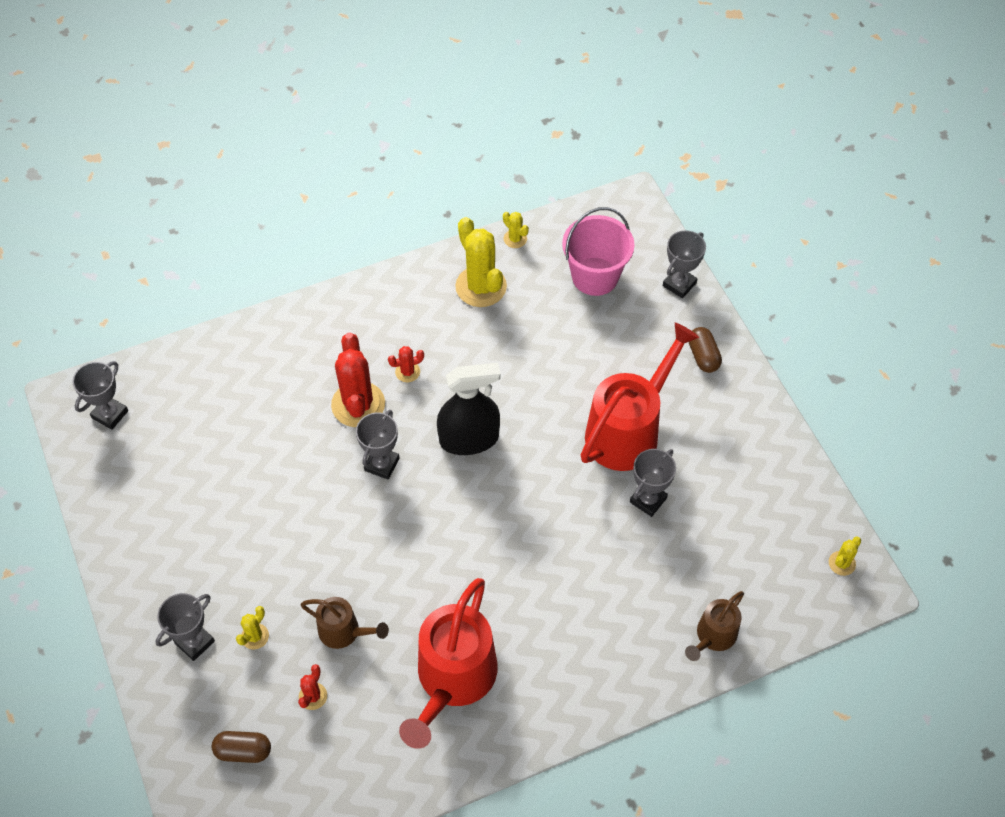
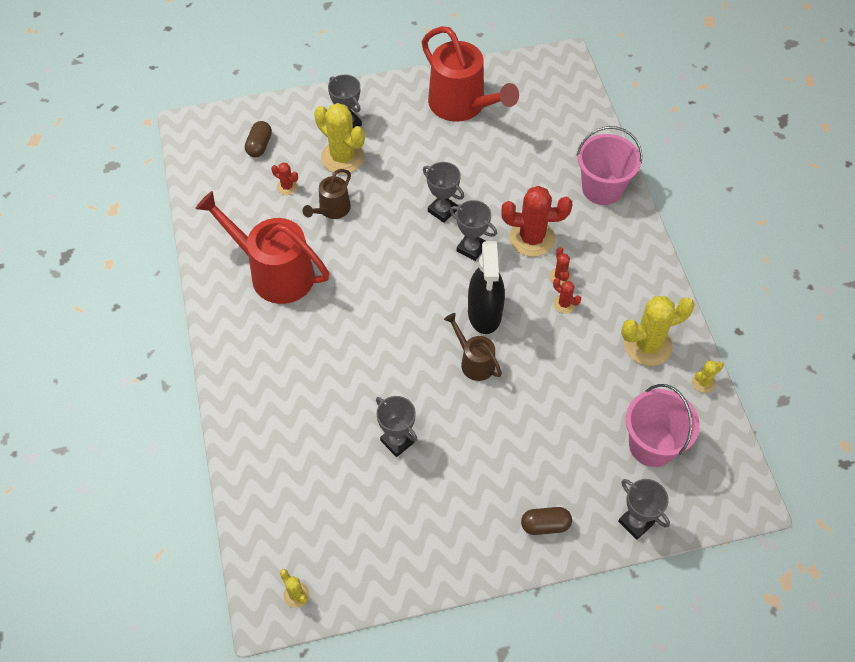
camera: 100 degrees right, 0 degrees up
grey trophy [72,361,128,430] -> grey trophy moved to [423,162,464,223]
yellow cactus [236,606,269,650] -> yellow cactus [314,103,365,174], size x2.12
red watering can [581,323,699,471] -> red watering can moved to [422,26,519,122]
brown watering can [685,591,744,661] -> brown watering can moved to [444,313,502,381]
none -> red cactus [553,278,581,314]
none -> pink bucket [576,126,642,205]

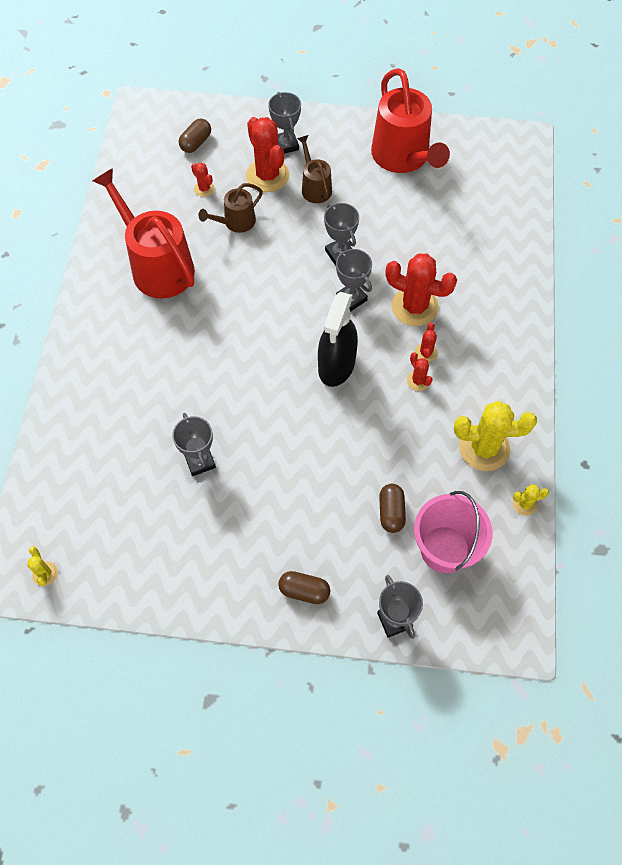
camera: 20 degrees right, 5 degrees up
yellow cactus [314,103,365,174] -> red cactus [246,117,290,192]
brown watering can [444,313,502,381] -> brown watering can moved to [297,135,332,203]
pink bucket [576,126,642,205] -> none
none -> brown capsule [379,484,406,533]

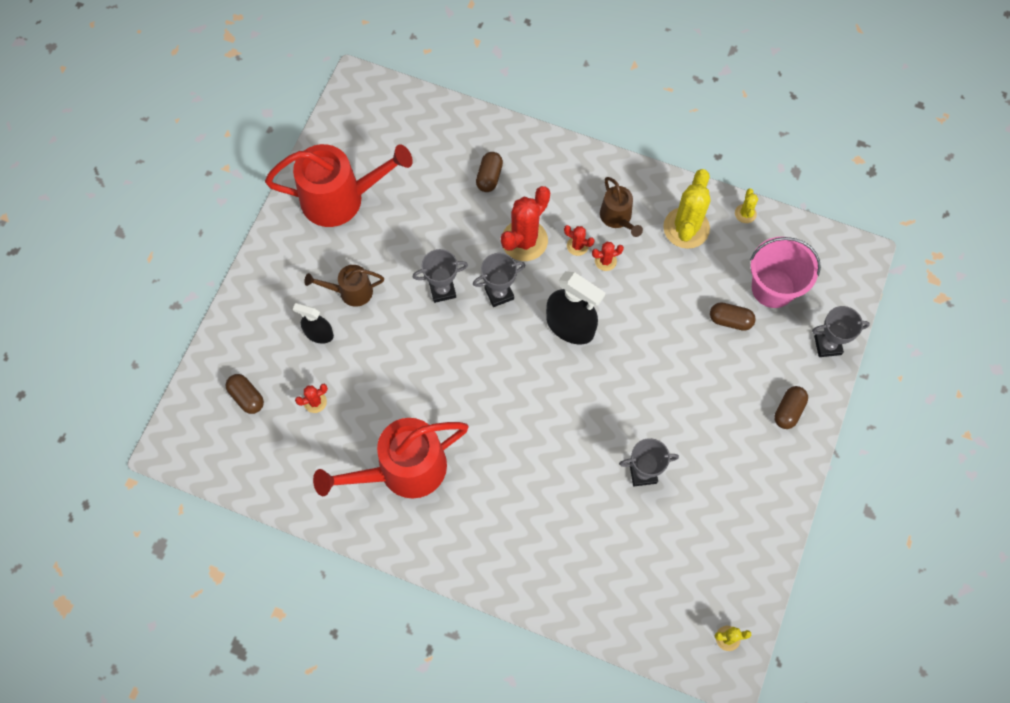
camera: 75 degrees left, 5 degrees up
brown watering can [199,183,263,233] -> brown watering can moved to [600,177,643,237]
red cactus [246,117,290,192] -> black spray bottle [293,303,334,344]
grey trophy [268,92,301,154] -> none
none -> brown capsule [476,152,503,192]

